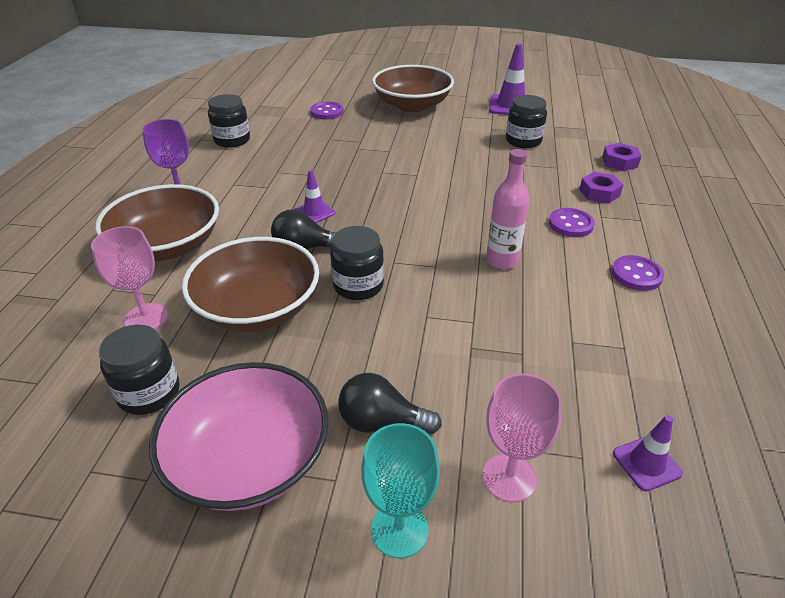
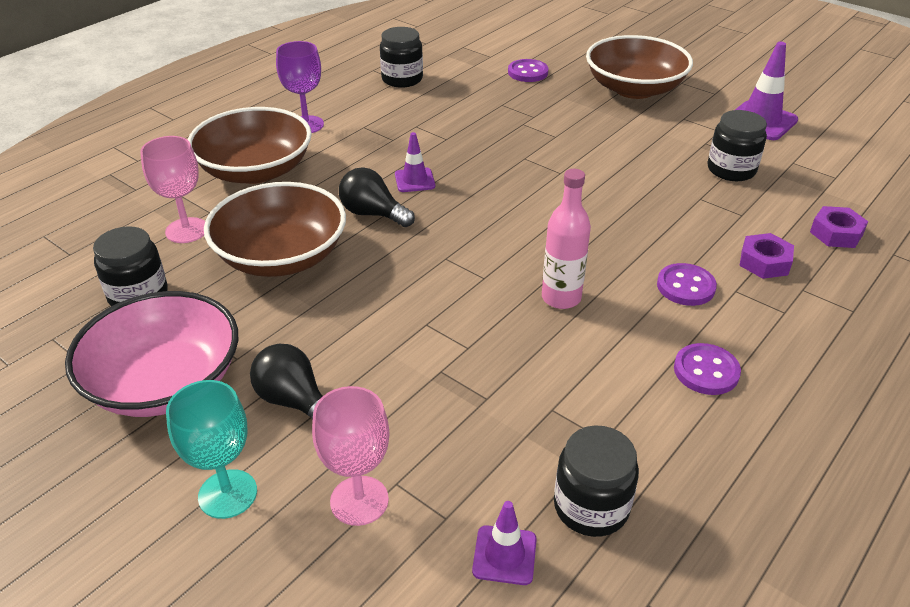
camera: 30 degrees right, 0 degrees up
black jar [330,226,384,300] -> black jar moved to [554,425,639,537]

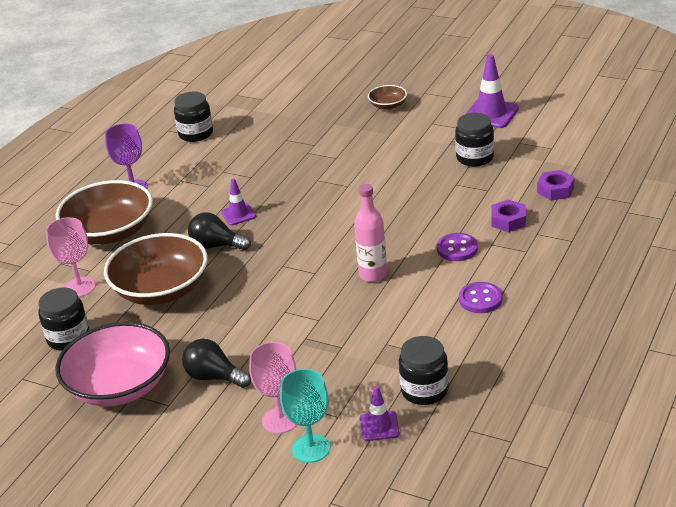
camera: 10 degrees left, 5 degrees down
turquoise goblet [166,380,257,519] -> turquoise goblet moved to [280,369,330,463]
purple button [508,59,548,82] -> none
brown bowl [586,35,693,99] -> brown bowl [368,85,407,110], size x0.46

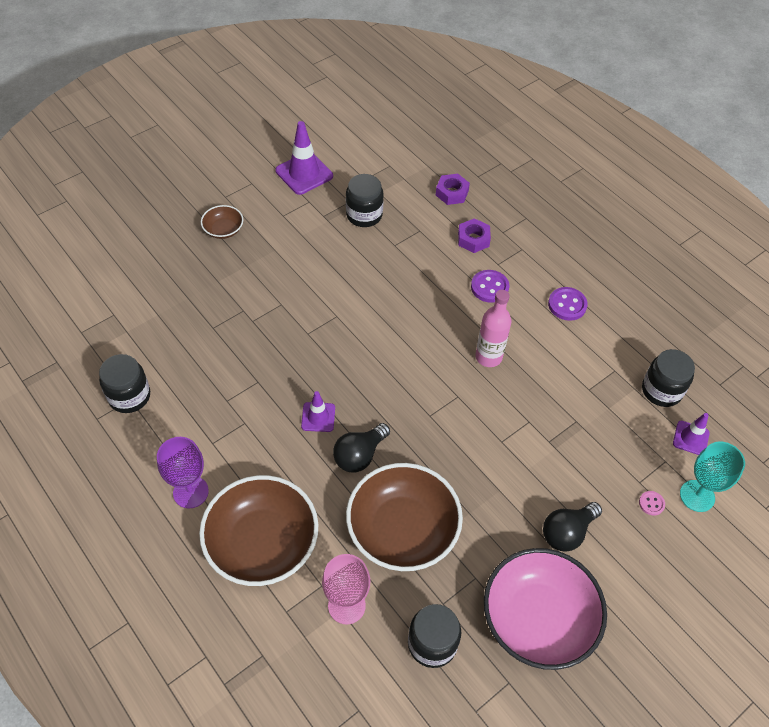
camera: 70 degrees left, 20 degrees up
pink goblet [249,342,297,434] -> pink button [639,491,665,516]

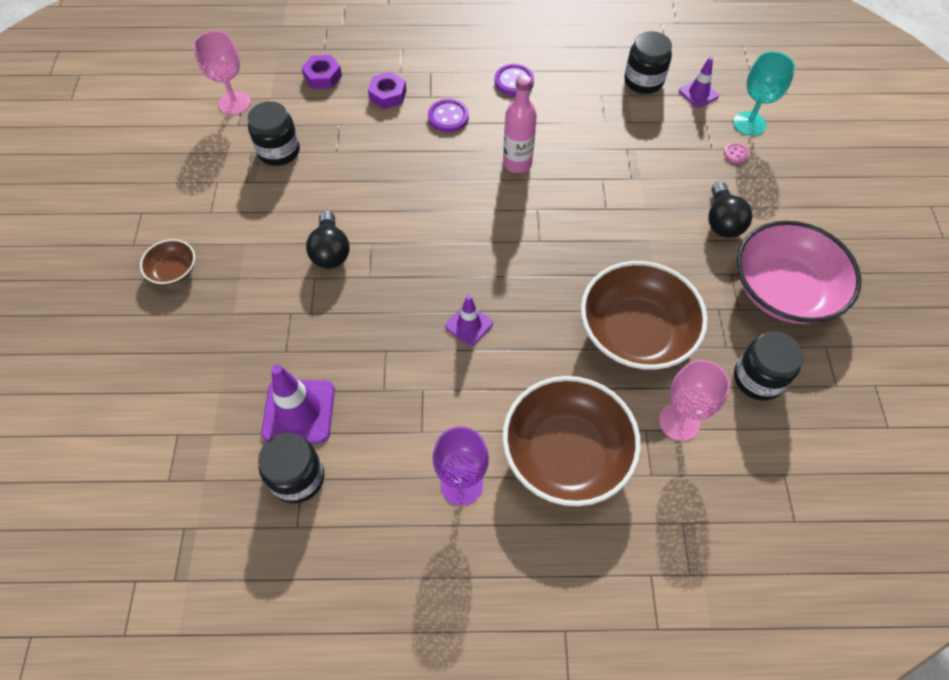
camera: 50 degrees left, 5 degrees up
purple traffic cone [275,121,333,195] -> purple traffic cone moved to [261,364,335,443]
black light bulb [333,423,390,473] -> black light bulb moved to [306,211,350,269]
none -> pink goblet [193,31,251,115]

